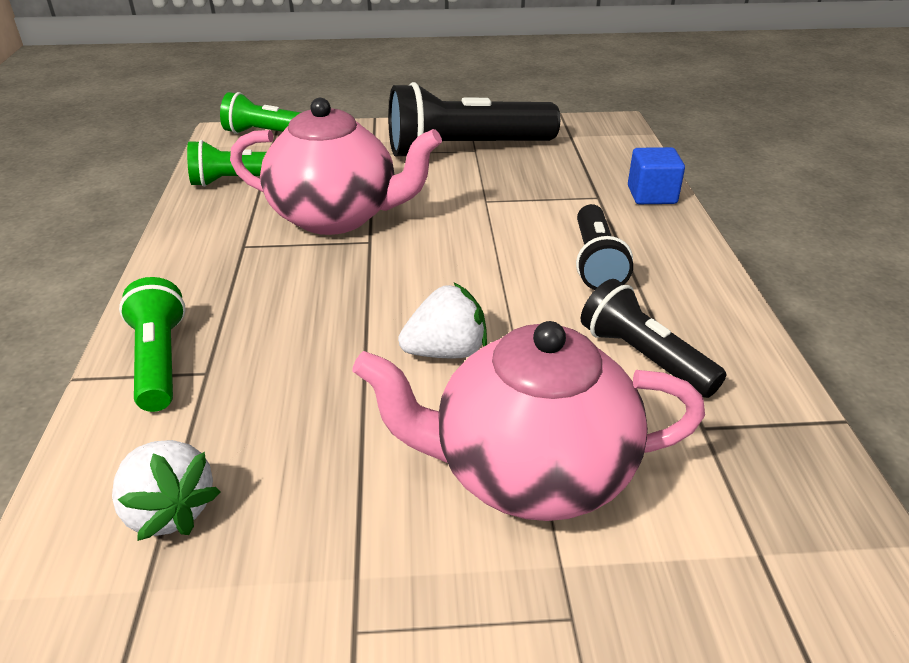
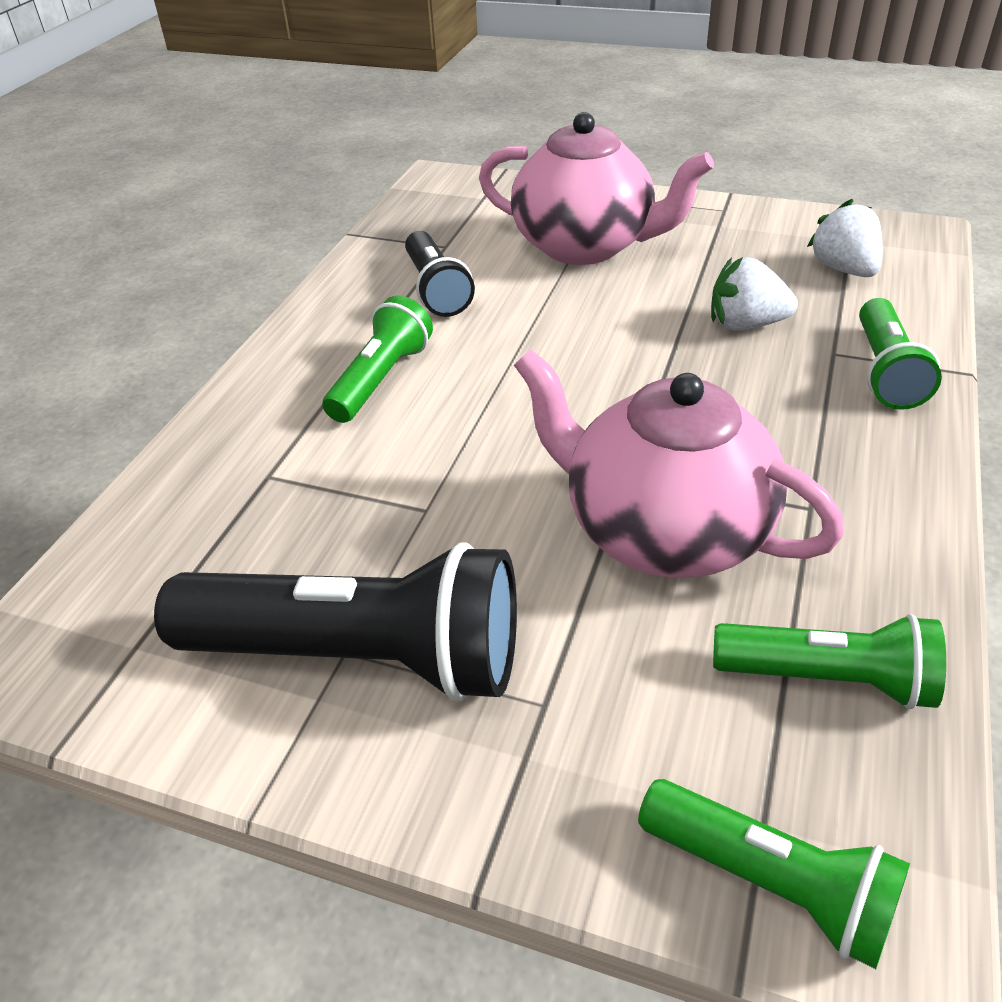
camera: 155 degrees left, 5 degrees up
white strawberry [398,283,487,358] -> white strawberry moved to [711,257,798,331]
black flashlight [576,204,633,290] -> green flashlight [322,295,433,423]
blue cube [628,147,685,204] -> none

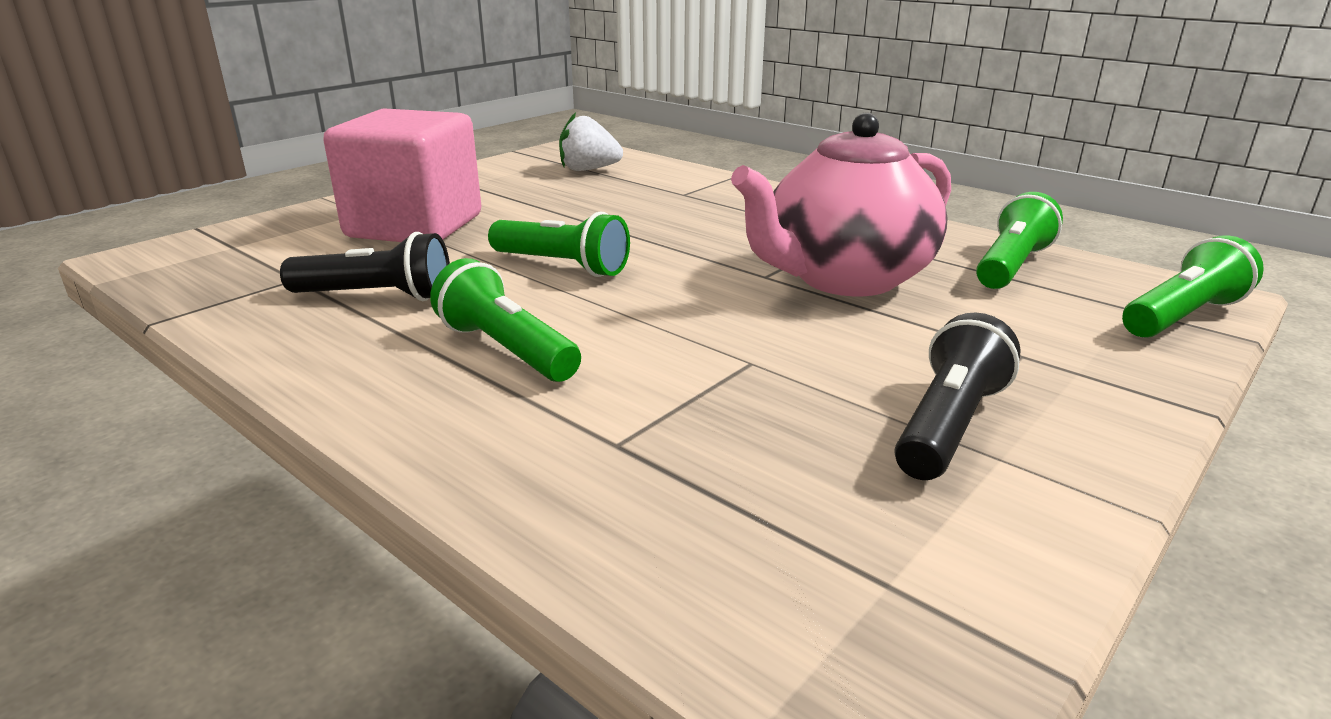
camera: 70 degrees left, 15 degrees down
black flashlight [154,542,517,702] -> black flashlight [895,313,1021,480], size x0.59
pink teapot [479,112,714,265] -> pink cube [323,108,481,242]
white strawberry [711,257,798,331] -> none
green flashlight [859,298,942,410] -> green flashlight moved to [488,212,630,277]

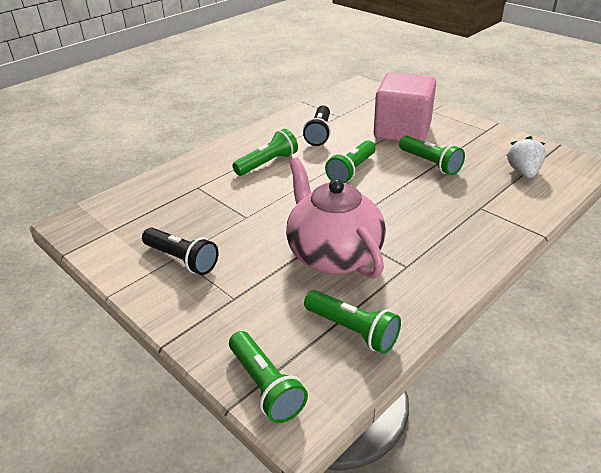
camera: 95 degrees right, 10 degrees up
none -> green flashlight [399,136,465,175]

